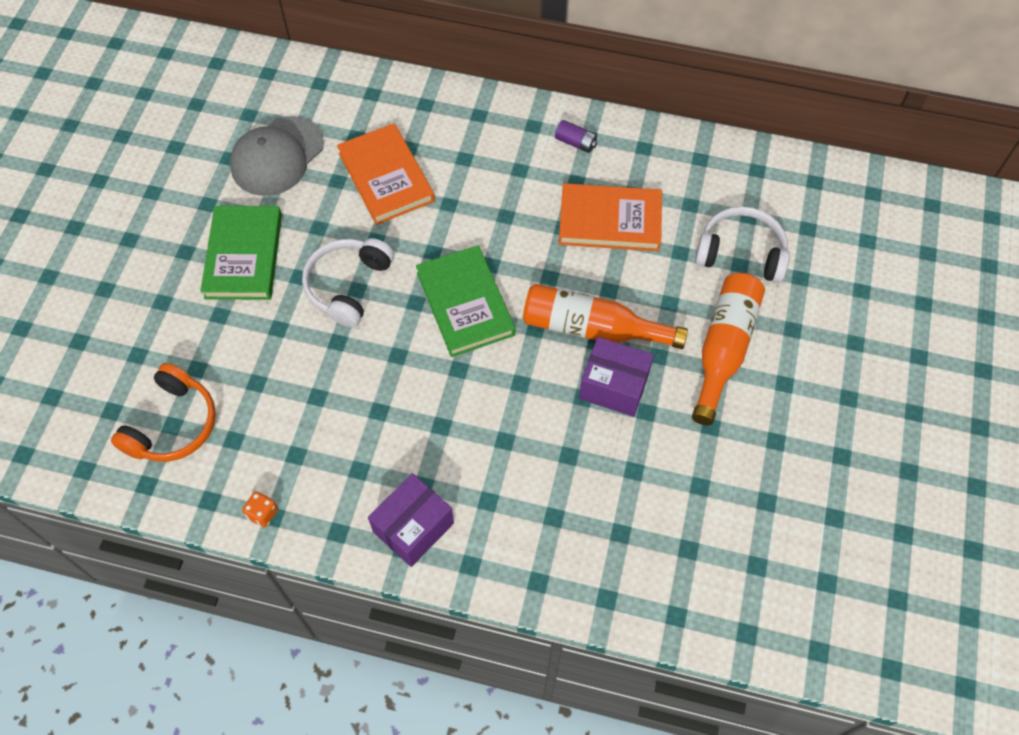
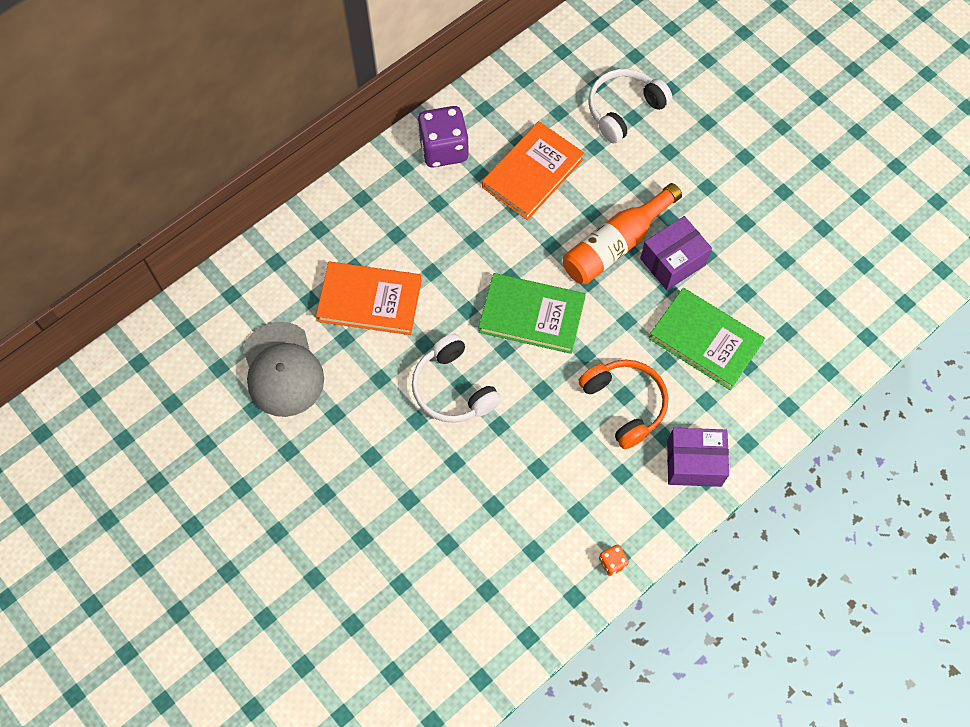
camera: 55 degrees left, 5 degrees up
orange headphones [111,363,216,462] -> orange headphones moved to [578,359,668,449]
green book [200,206,282,300] -> green book moved to [649,288,765,390]
purple box [368,473,454,567] -> purple box turned 75 degrees counterclockwise [667,428,729,487]
purple battery [555,120,597,153] -> purple dice [417,106,469,168]
orange bottle [692,273,765,425] -> none

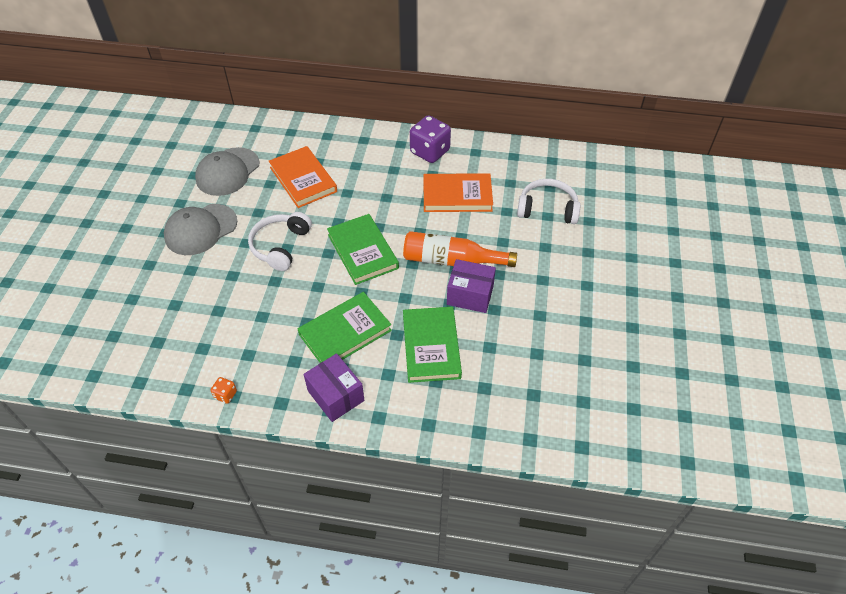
camera: 50 degrees right, 15 degrees down
orange headphones [578,359,668,449] -> green book [297,292,392,363]
none -> grey cap [164,204,237,255]

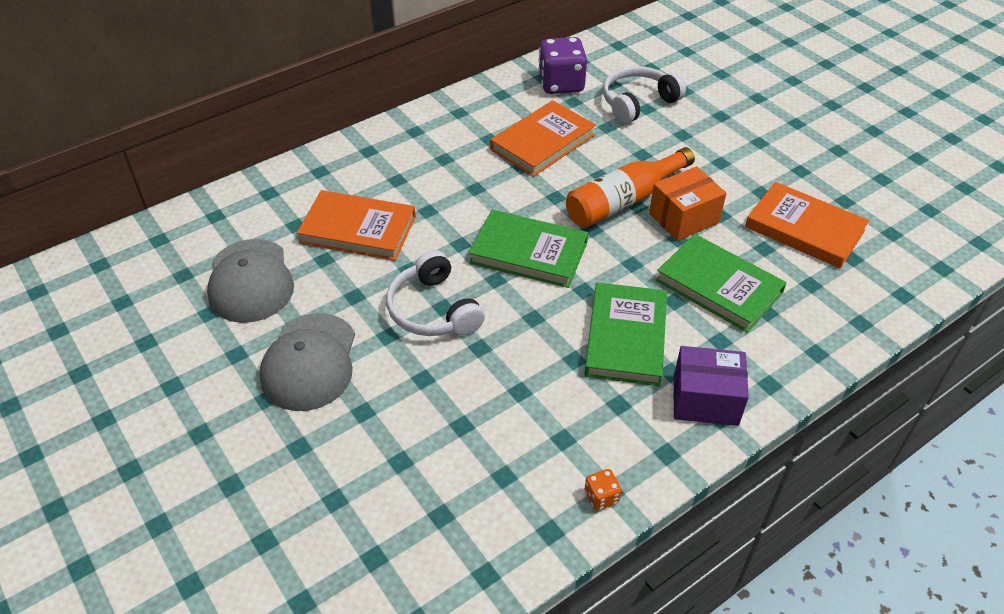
camera: 45 degrees left, 5 degrees down
purple dice [410,115,451,163] -> purple dice moved to [538,37,587,94]
purple box [447,259,496,313] -> orange box [649,166,727,241]
none -> orange book [745,182,869,268]

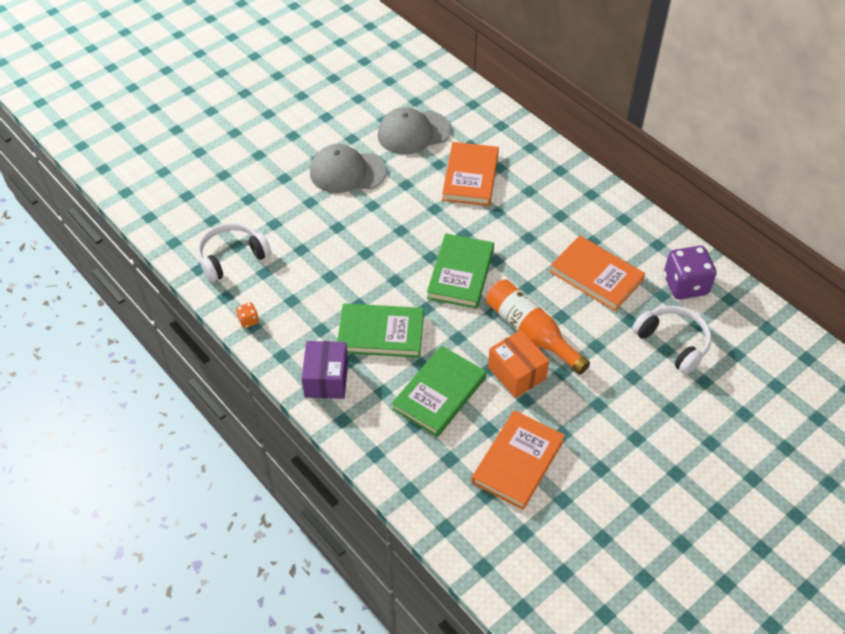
camera: 85 degrees right, 5 degrees up
white headphones [386,250,485,336] -> white headphones moved to [197,223,271,282]

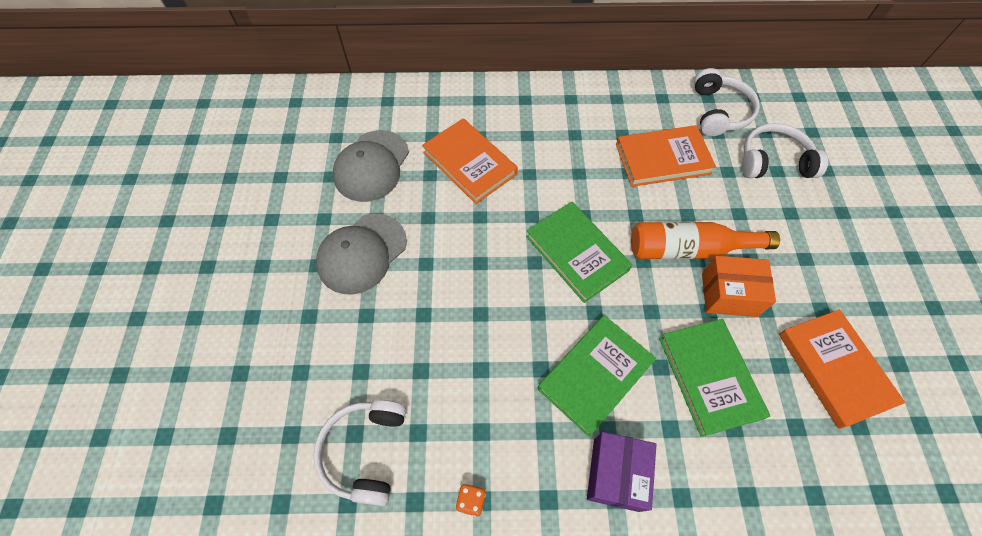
camera: 50 degrees left, 10 degrees up
purple box [301,341,348,399] -> purple box turned 60 degrees clockwise [587,432,657,512]
purple dice [664,246,716,299] -> white headphones [694,68,760,136]

